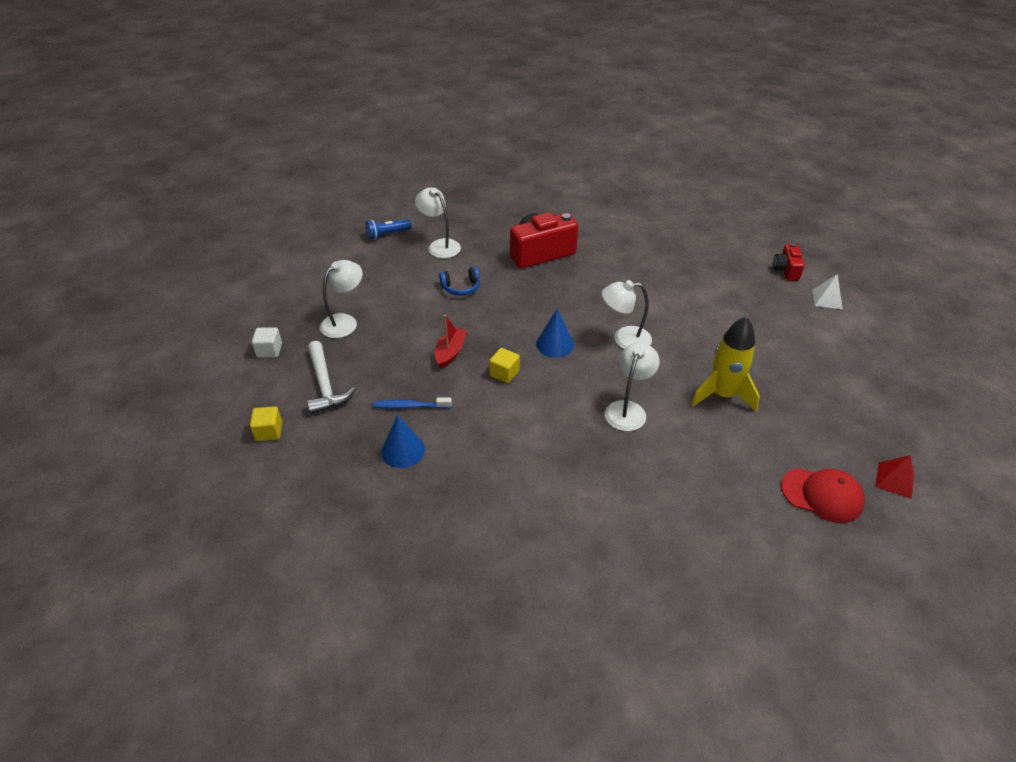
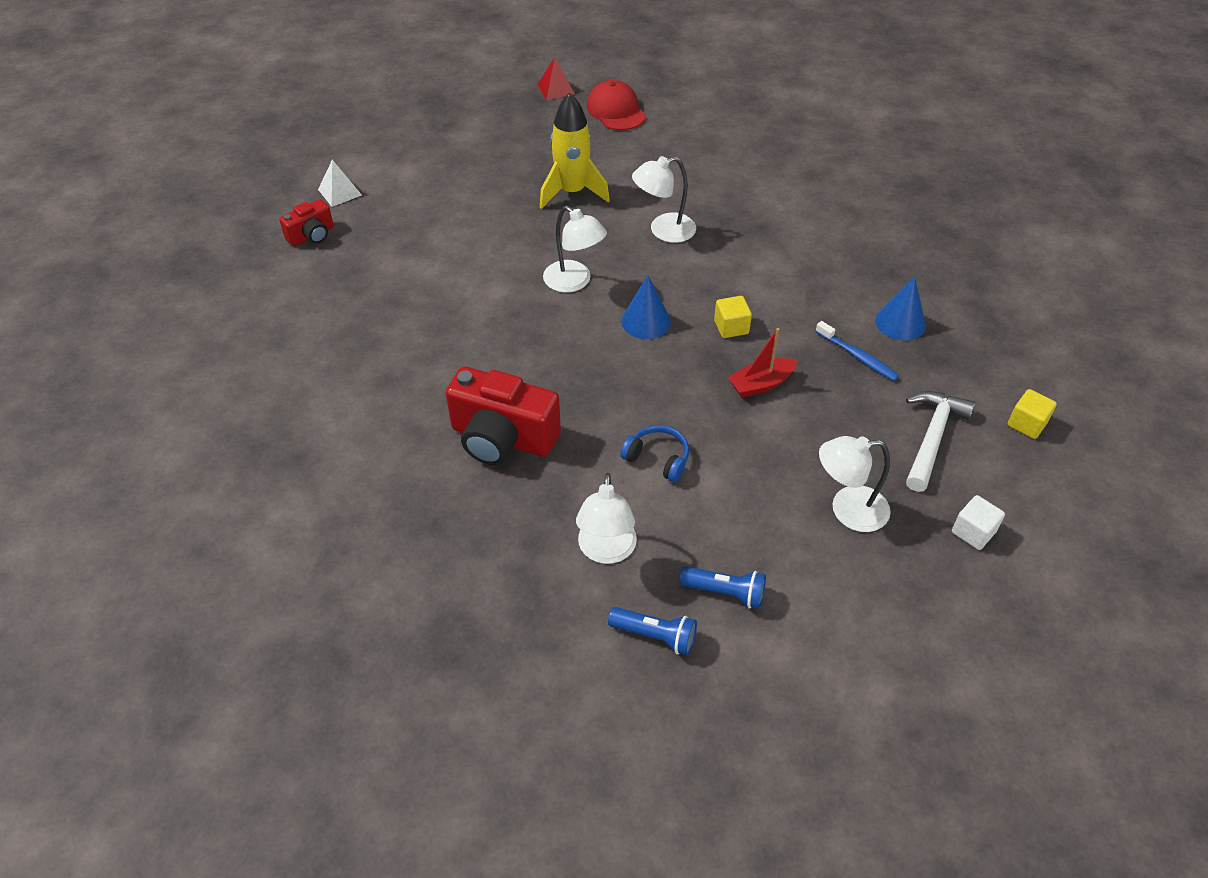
camera: 135 degrees left, 5 degrees up
none -> blue flashlight [679,566,766,609]

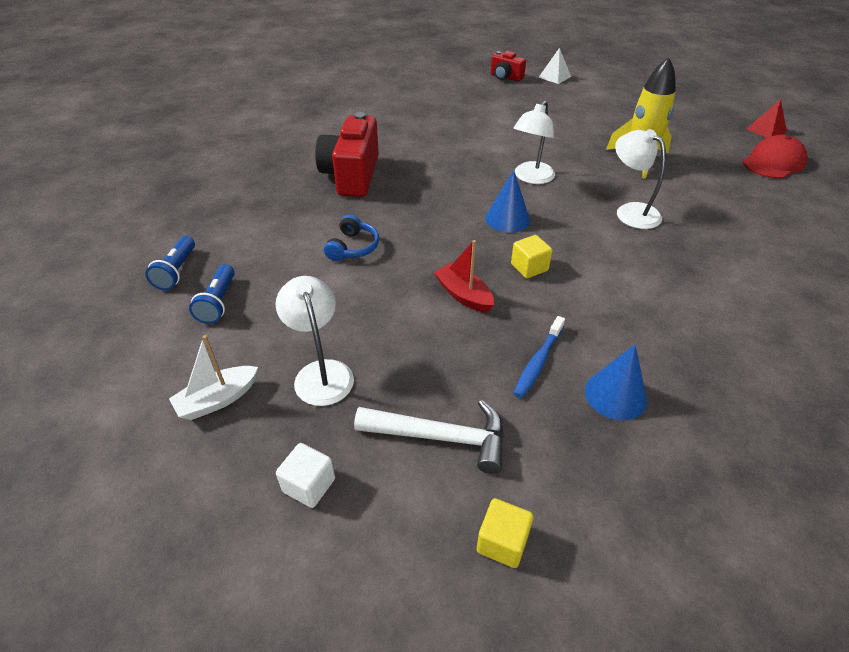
camera: 75 degrees right, 5 degrees down
white lamp [576,473,637,564] -> none
none -> white boat [169,335,258,420]

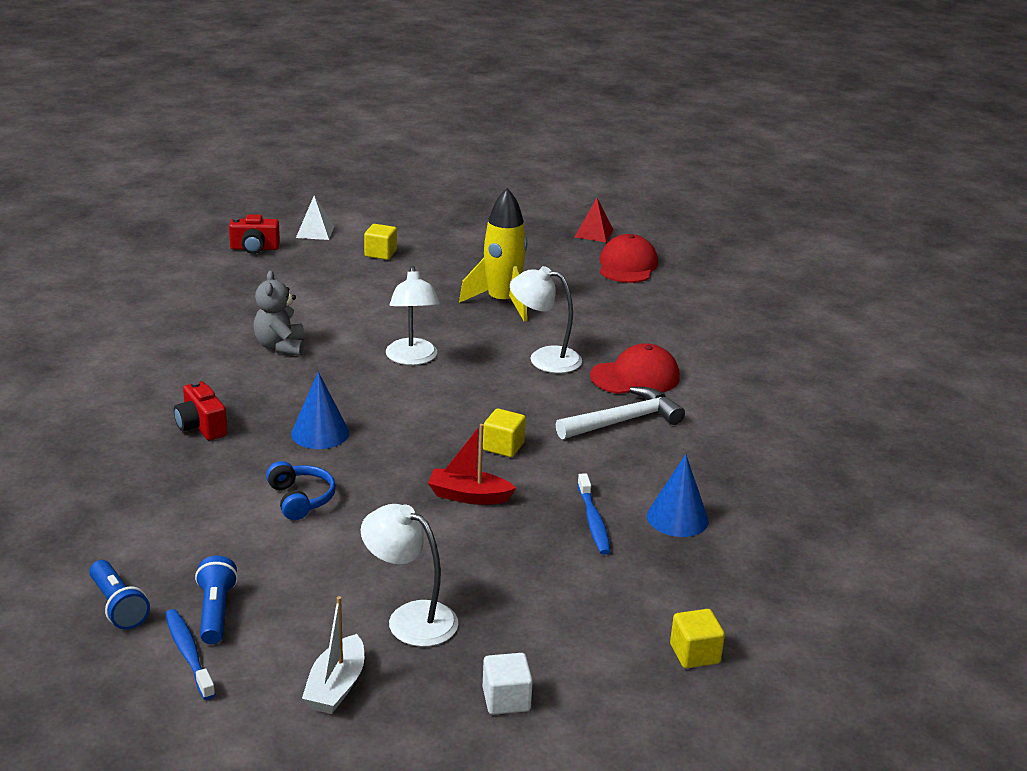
camera: 40 degrees left, 15 degrees down
blue flashlight [189,264,235,324] -> blue flashlight turned 150 degrees counterclockwise [195,556,238,644]
red camera [315,112,379,197] -> red camera [174,381,228,440], size x0.54
white hammer [354,400,504,474] -> white hammer moved to [556,387,685,439]
blue cone [485,170,530,233] -> blue cone moved to [291,372,349,449]
none -> blue toothbrush [165,609,216,700]
none -> grey teddy bear [253,271,305,356]
none -> yellow cube [364,224,397,260]
none -> red cap [590,343,680,394]

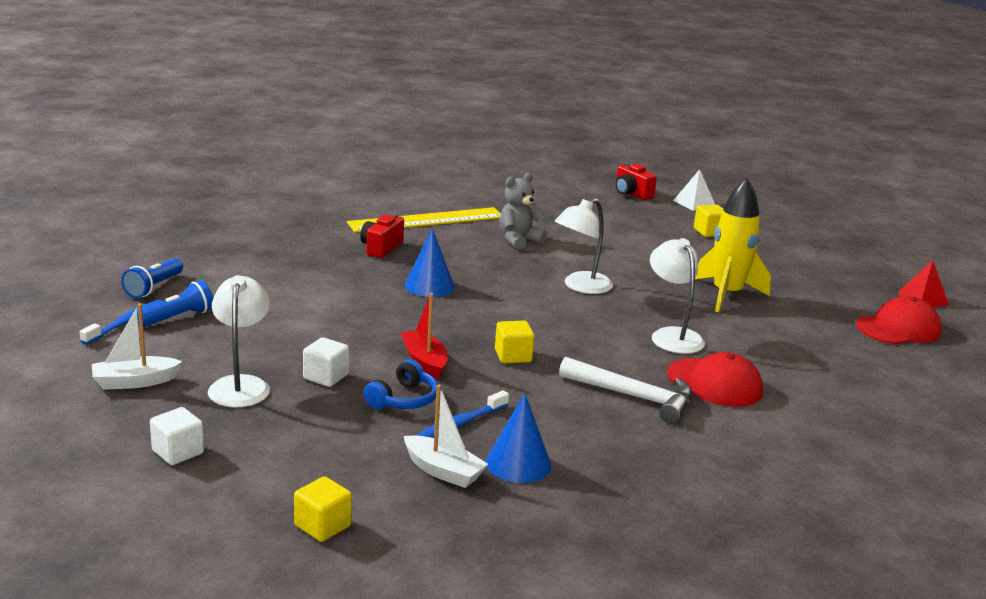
camera: 55 degrees right, 5 degrees down
blue headphones [266,461,336,520] -> blue headphones moved to [364,359,438,409]
none -> white cube [303,337,349,387]
none -> yellow ruler [347,207,501,233]
none -> white boat [404,385,488,488]

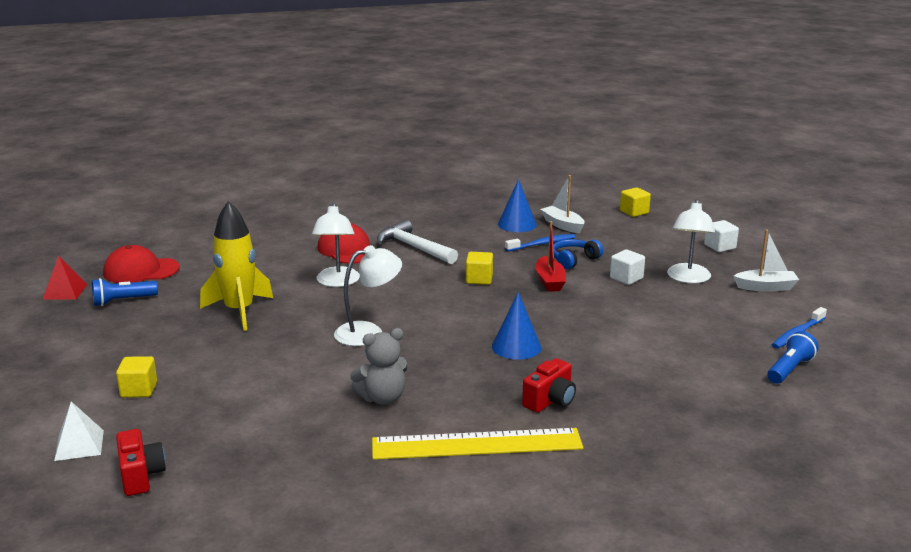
camera: 160 degrees left, 0 degrees up
blue flashlight [137,280,213,327] -> blue flashlight moved to [92,278,158,306]

